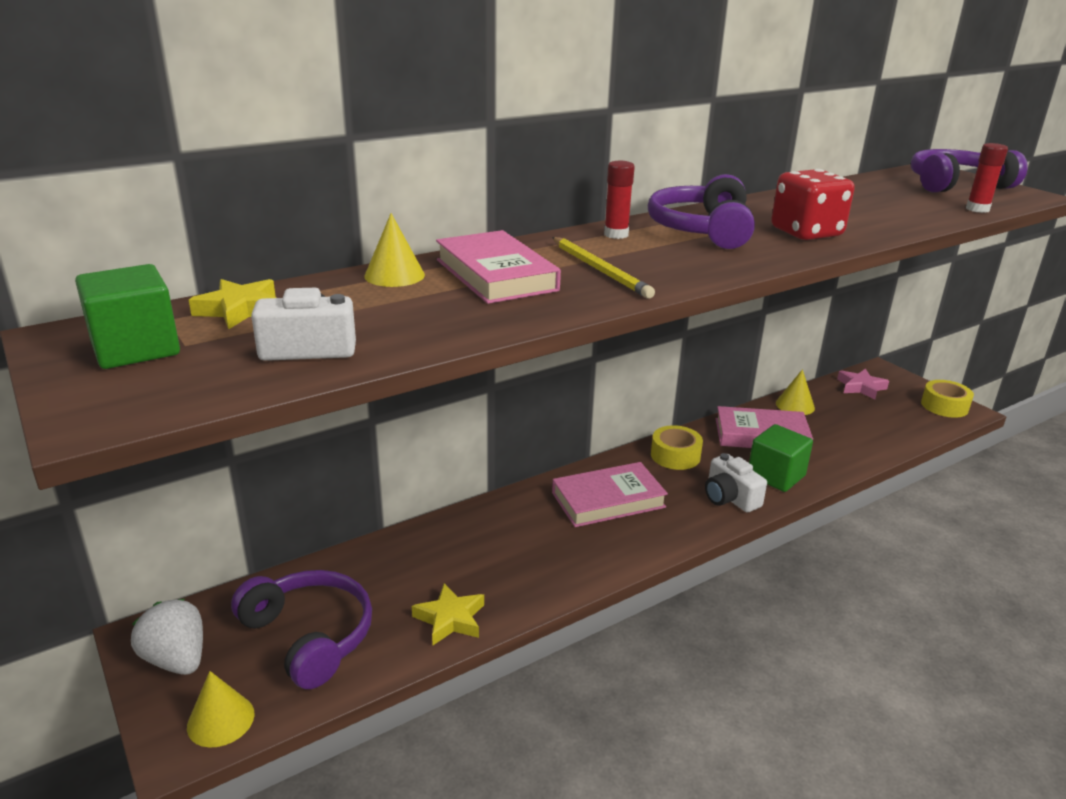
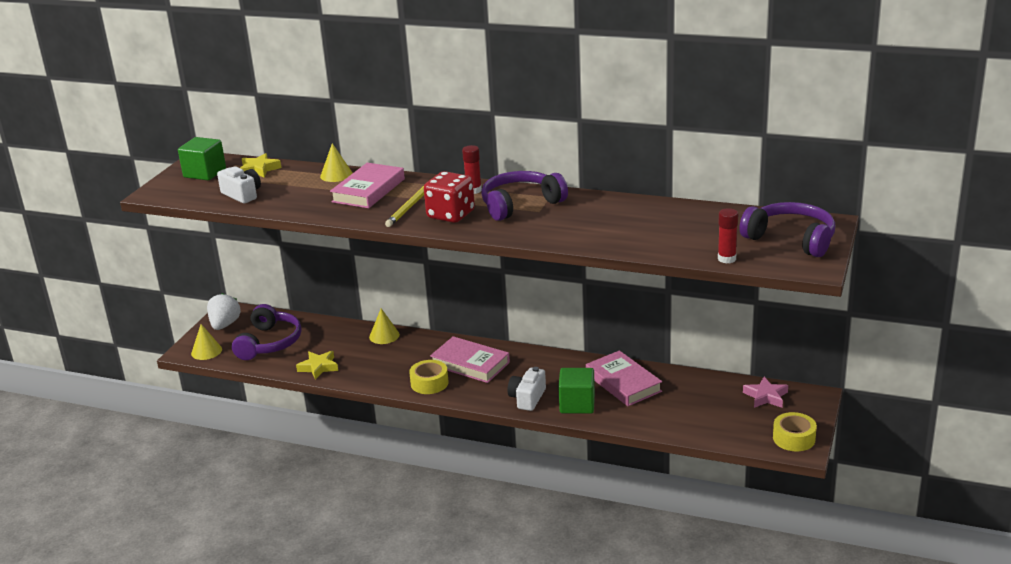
camera: 55 degrees right, 0 degrees up
yellow tape [651,425,703,470] -> yellow tape moved to [409,360,449,394]
red dice [771,169,854,240] -> red dice moved to [424,171,475,223]
yellow cone [776,369,815,415] -> yellow cone moved to [369,308,400,344]

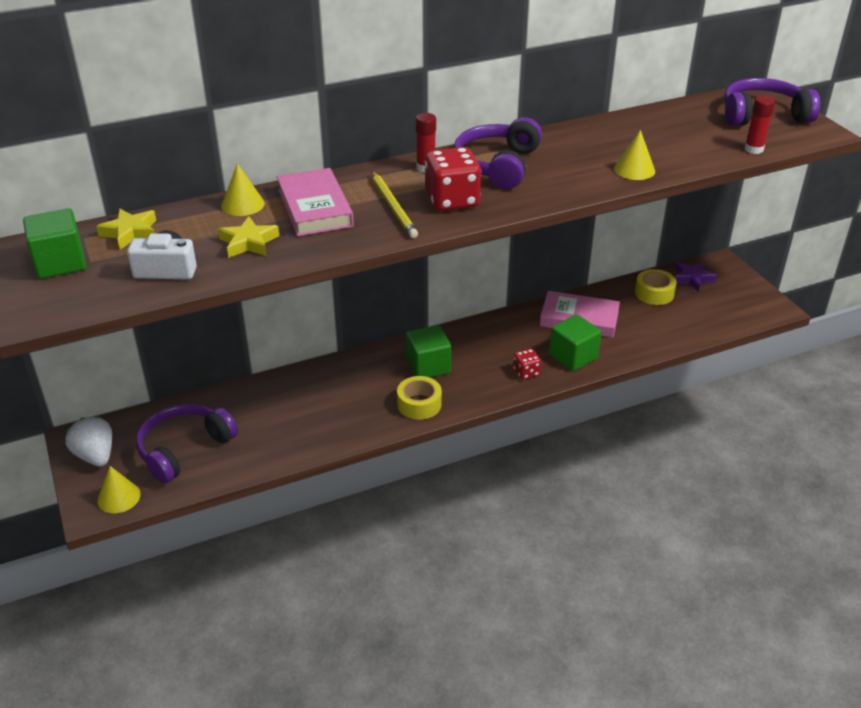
camera: 45 degrees left, 10 degrees up
purple headphones [232,304,302,360] -> purple headphones turned 105 degrees counterclockwise [136,404,238,484]
yellow star [296,351,338,380] -> yellow star moved to [218,216,279,258]
yellow cone [369,308,400,344] -> yellow cone moved to [614,130,655,180]
pink book [430,336,510,383] -> green cube [406,325,451,377]
white camera [508,367,546,411] -> red dice [513,349,541,380]
pink star [743,377,788,408] -> purple star [675,261,717,292]
yellow tape [773,412,817,451] -> yellow tape moved to [635,269,677,305]

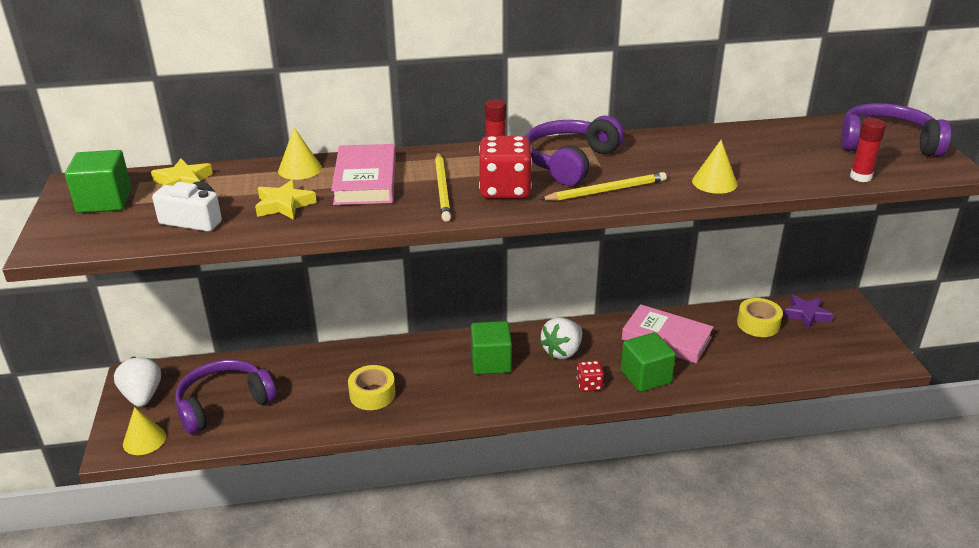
camera: 15 degrees right, 5 degrees down
yellow tape [397,376,442,420] -> yellow tape moved to [348,365,396,410]
none -> yellow pencil [539,172,667,201]
none -> white strawberry [540,318,582,359]

